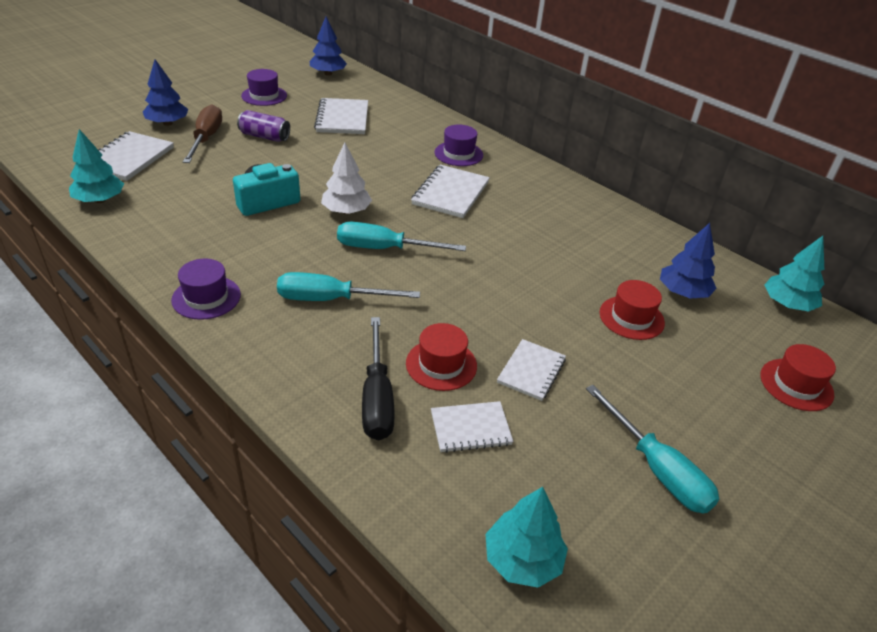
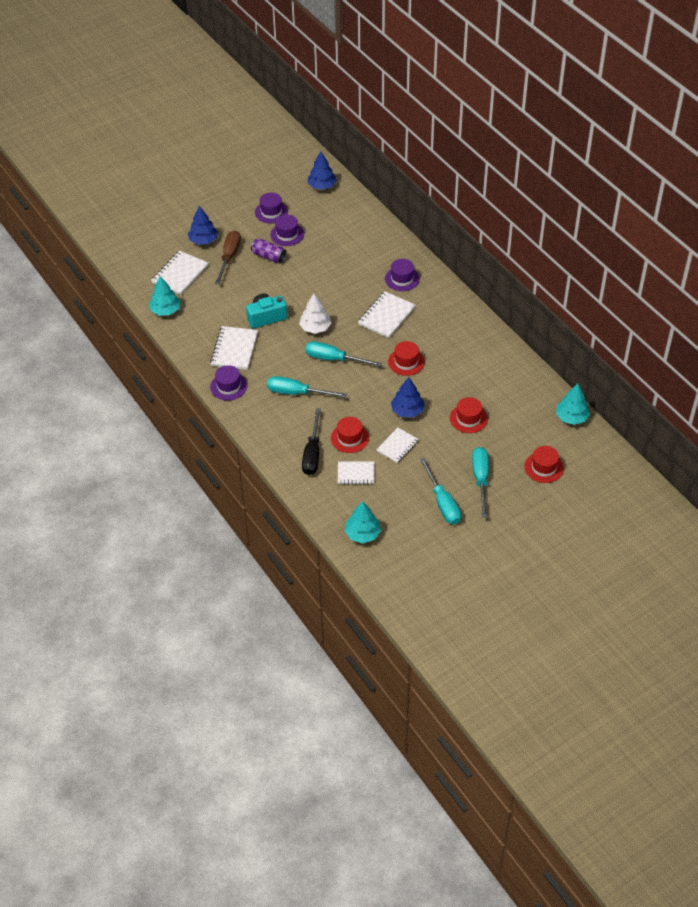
camera: 15 degrees right, 10 degrees up
white notebook [314,98,368,134] -> white notebook moved to [210,326,258,370]
blue tree [660,223,717,299] -> blue tree moved to [391,377,425,417]
none -> purple hat [270,215,304,246]
none -> red hat [388,341,425,376]
none -> turquoise screwdriver [472,447,489,518]

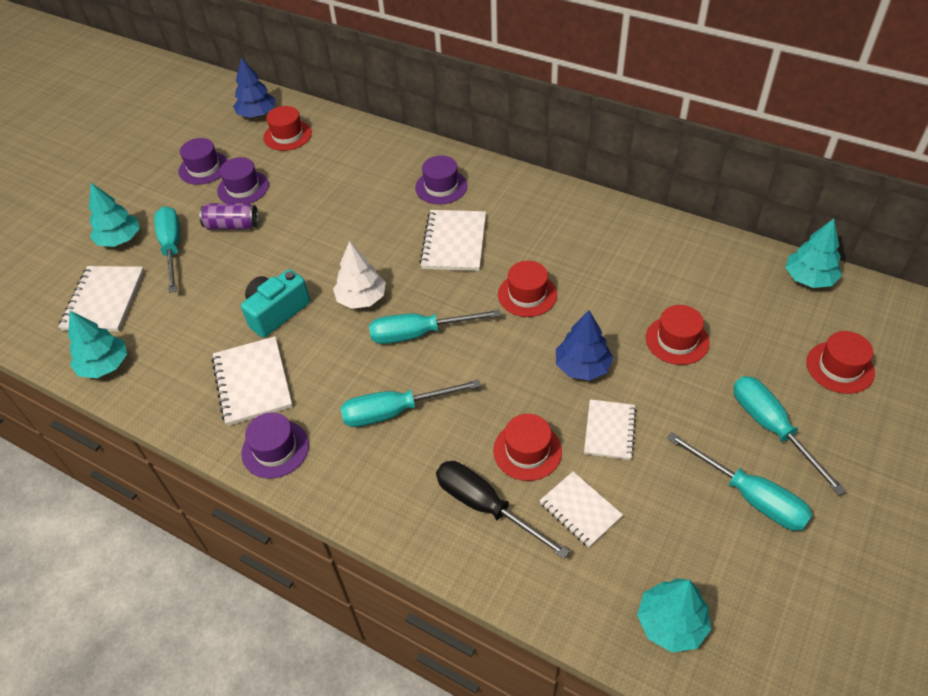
camera: 25 degrees left, 0 degrees up
blue tree [188,206,218,245] -> turquoise tree [89,183,140,247]
brown screwdriver [215,231,241,284] -> turquoise screwdriver [154,206,180,293]
black screwdriver [302,408,321,475] -> black screwdriver turned 150 degrees clockwise [436,461,570,559]
white notebook [338,461,375,485] -> white notebook turned 75 degrees clockwise [539,472,623,548]
none -> red hat [263,106,312,151]

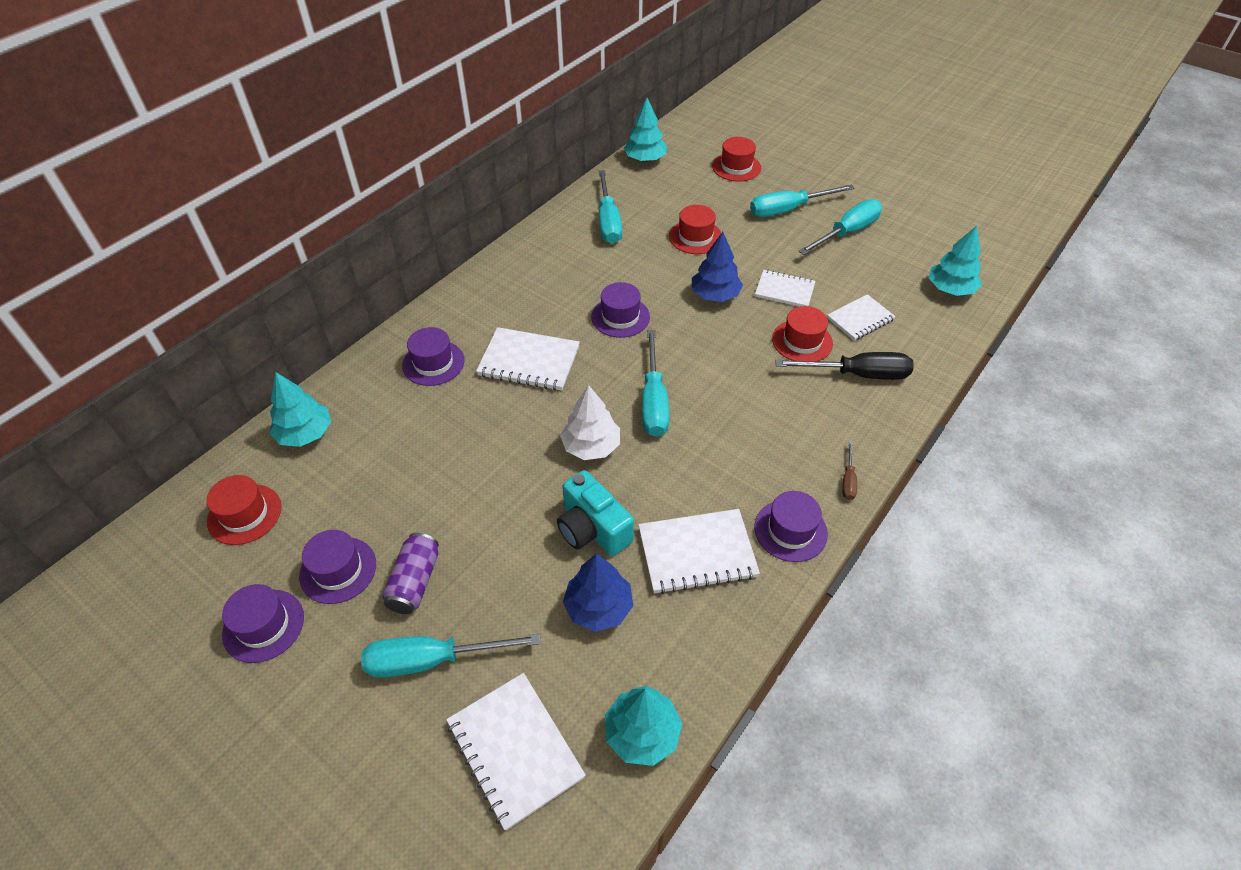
camera: 85 degrees left, 0 degrees up
white notebook [58,266,144,332] -> white notebook turned 45 degrees clockwise [446,673,586,831]
turquoise tree [89,183,140,247] -> turquoise tree moved to [269,372,331,447]
blue tree [233,57,275,118] -> blue tree moved to [563,553,633,632]
turquoise screwdriver [341,379,481,427] -> turquoise screwdriver moved to [598,170,622,244]
black screwdriver [436,461,570,559] -> black screwdriver turned 135 degrees counterclockwise [775,352,914,380]
red hat [498,261,557,317] -> purple hat [591,282,650,338]
none -> brown screwdriver [842,441,857,500]

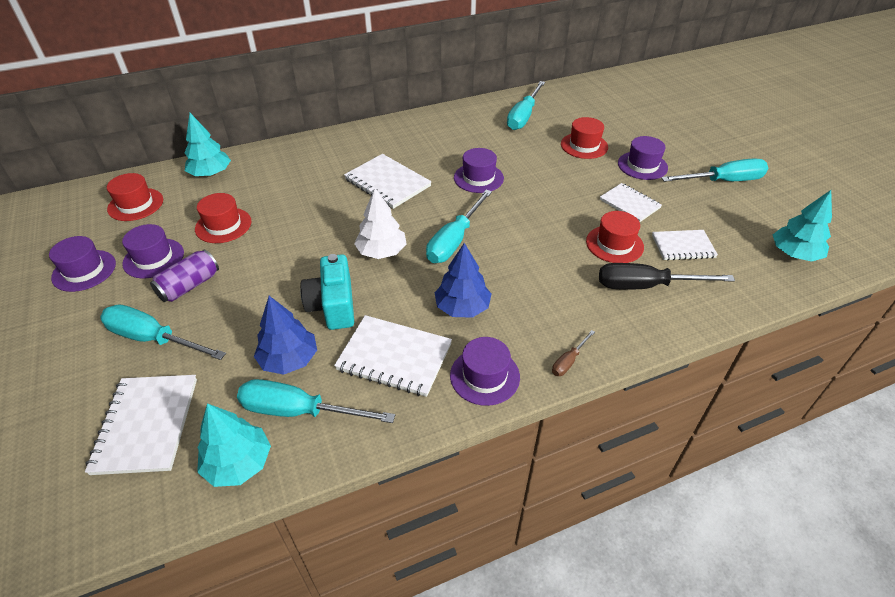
camera: 30 degrees right, 5 degrees down
purple hat [402,327,464,386] -> purple hat moved to [618,136,668,180]
turquoise tree [624,98,667,162] -> none
blue tree [692,232,743,302] -> blue tree moved to [435,243,492,318]
red hat [712,137,761,181] -> red hat moved to [195,193,251,243]
turquoise screwdriver [750,185,854,217] -> turquoise screwdriver moved to [237,379,395,423]
black screwdriver [775,352,914,380] -> black screwdriver turned 150 degrees clockwise [599,263,735,290]

